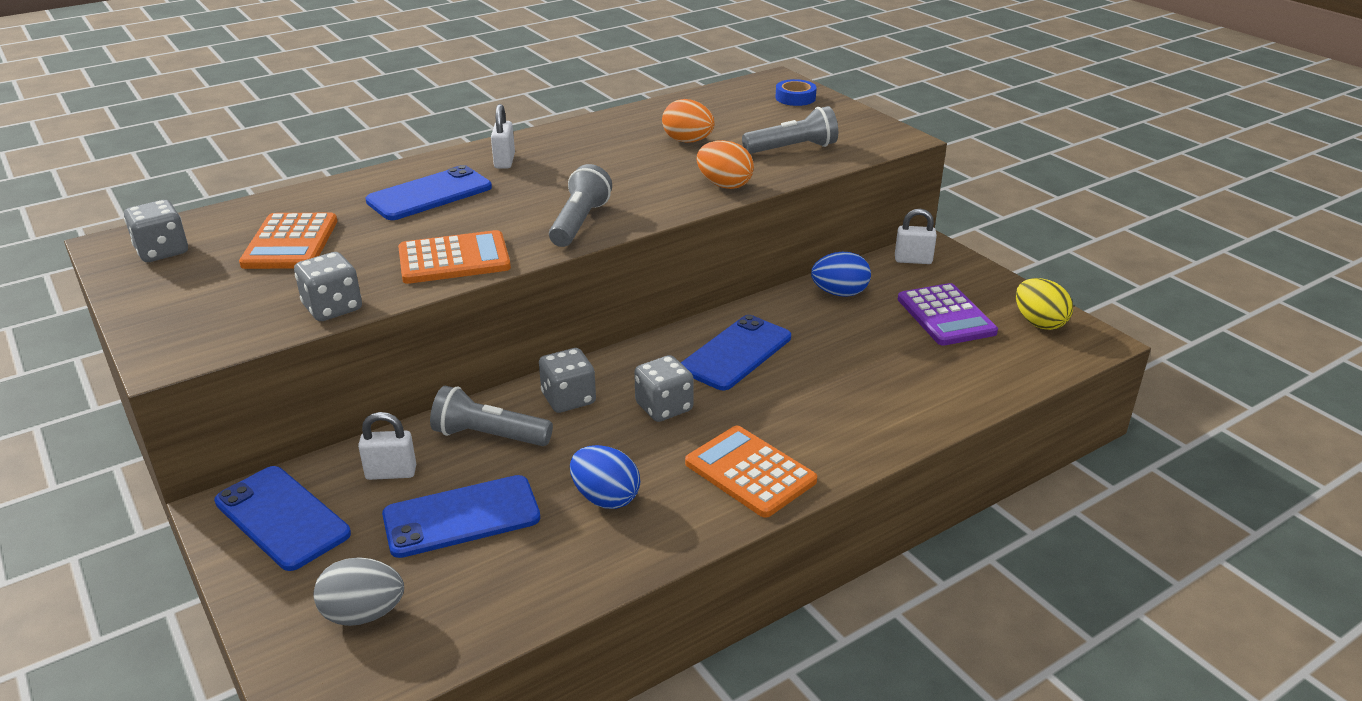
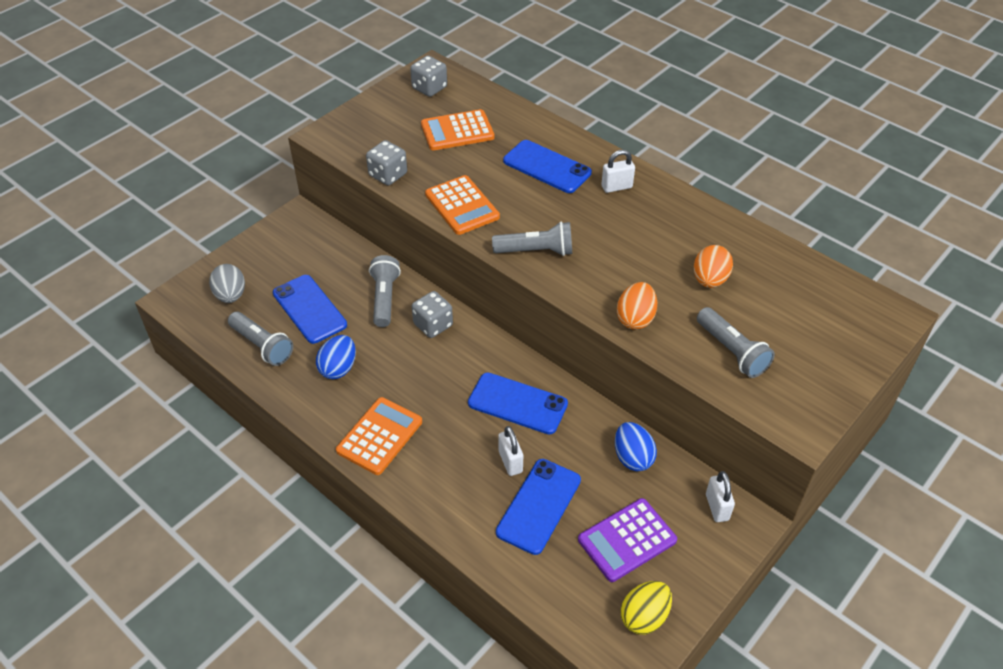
camera: 75 degrees right, 15 degrees up
blue phone [214,466,351,571] -> blue phone moved to [496,459,581,555]
white padlock [358,412,416,480] -> white padlock moved to [499,426,523,476]
grey dice [634,355,694,422] -> none
blue tape [776,79,817,106] -> none
none -> grey flashlight [228,312,293,366]

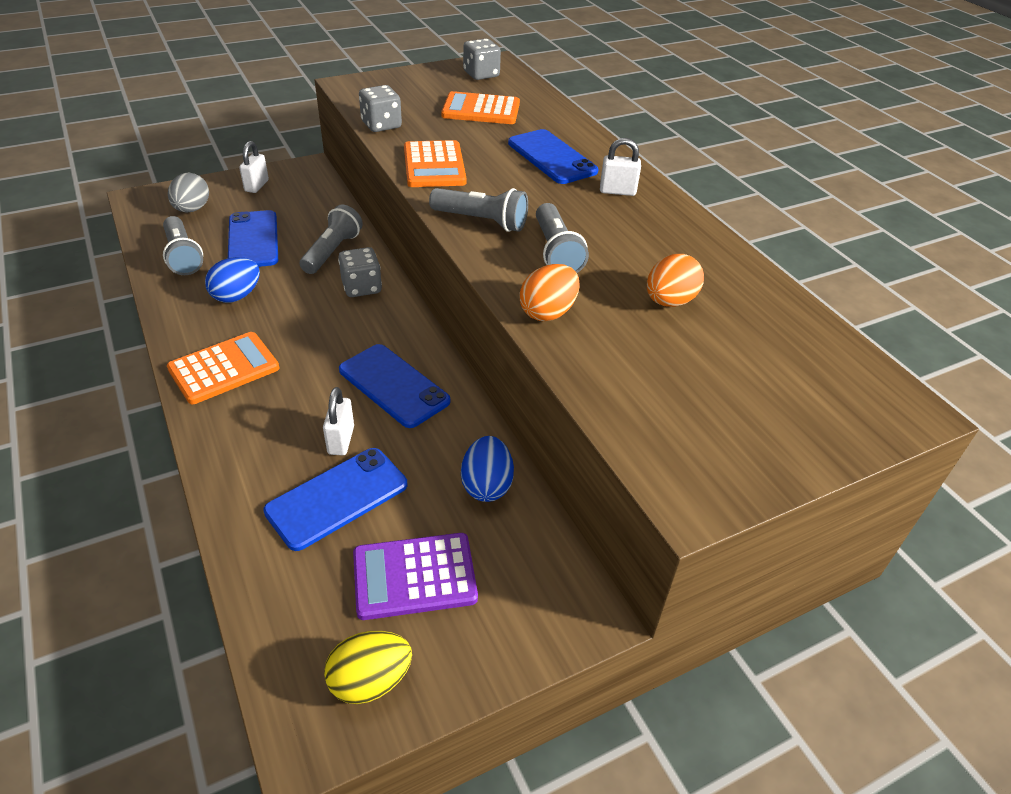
camera: 20 degrees right, 5 degrees down
grey flashlight [697,307,775,378] -> grey flashlight moved to [536,203,589,273]
white padlock [706,471,735,522] -> white padlock moved to [239,141,269,193]

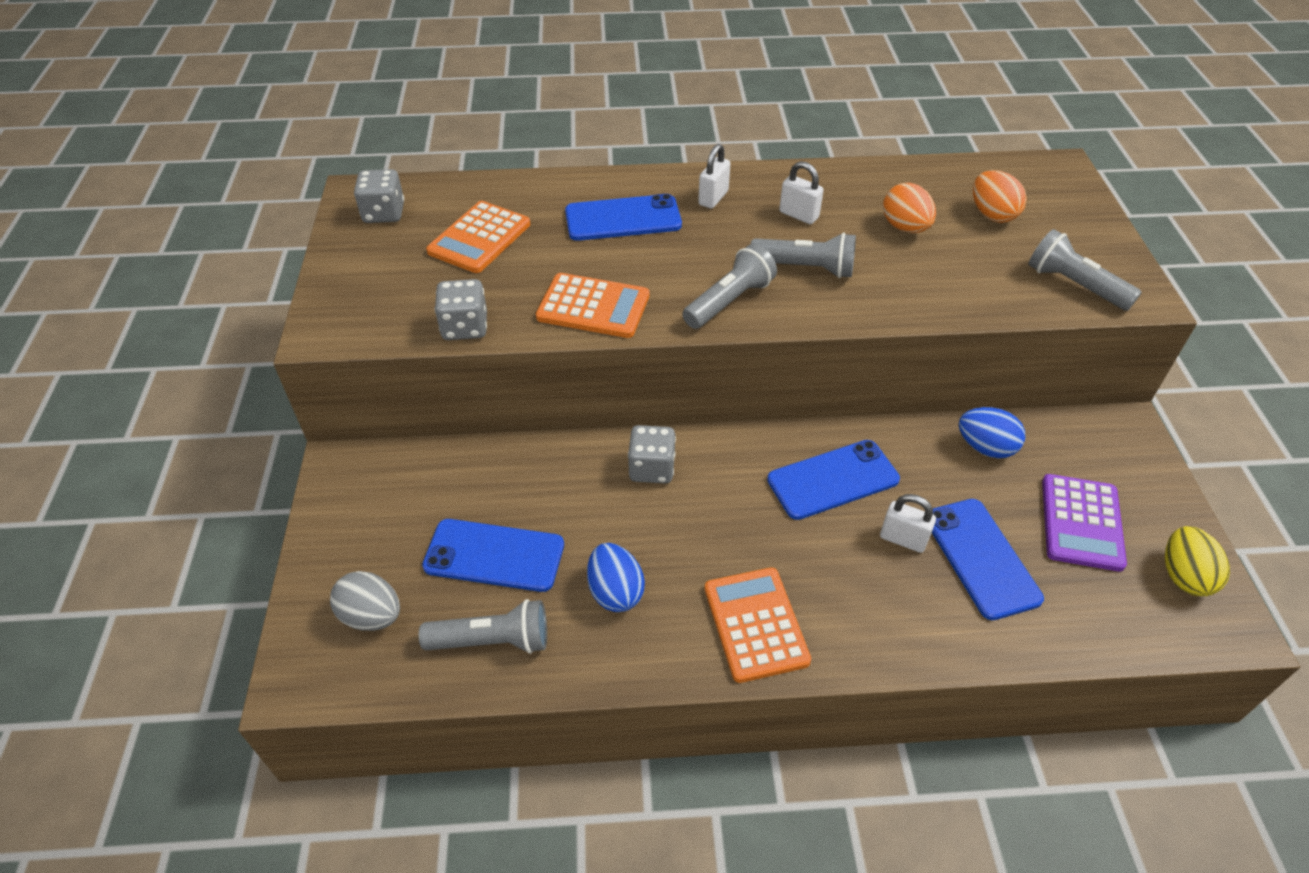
camera: 65 degrees left, 5 degrees up
white padlock [239,141,269,193] -> white padlock moved to [779,161,824,224]
grey flashlight [300,204,363,274] -> grey flashlight moved to [1028,229,1142,311]
orange egg [520,264,580,321] -> orange egg moved to [973,170,1027,223]

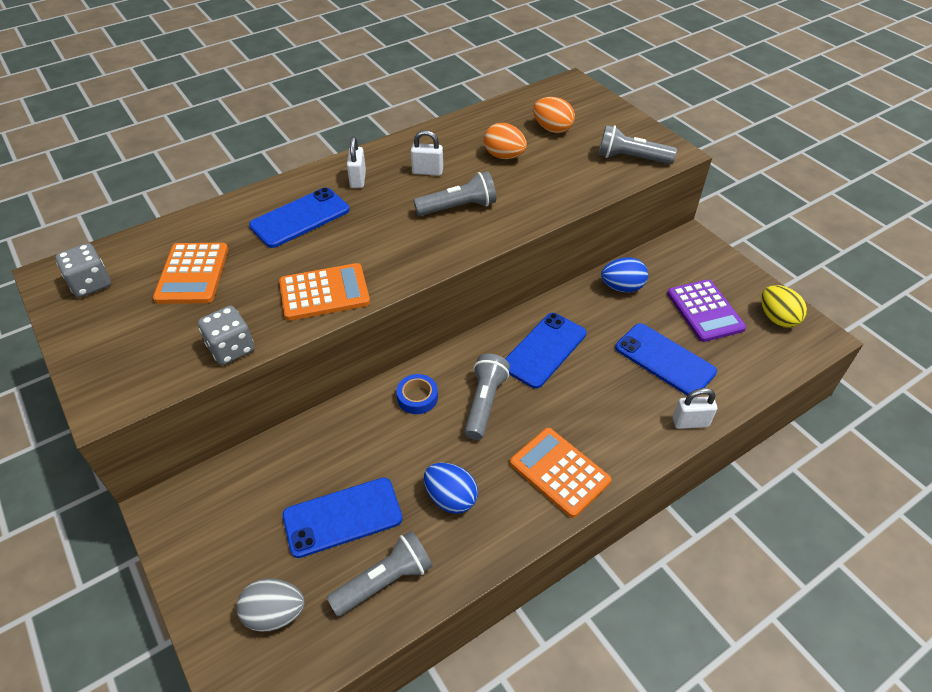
camera: 30 degrees left, 0 degrees up
grey dice [628,425,676,484] -> blue tape [396,374,438,414]
grey flashlight [682,244,777,329] -> grey flashlight moved to [464,354,510,440]
white padlock [880,494,936,553] -> white padlock moved to [673,388,717,429]

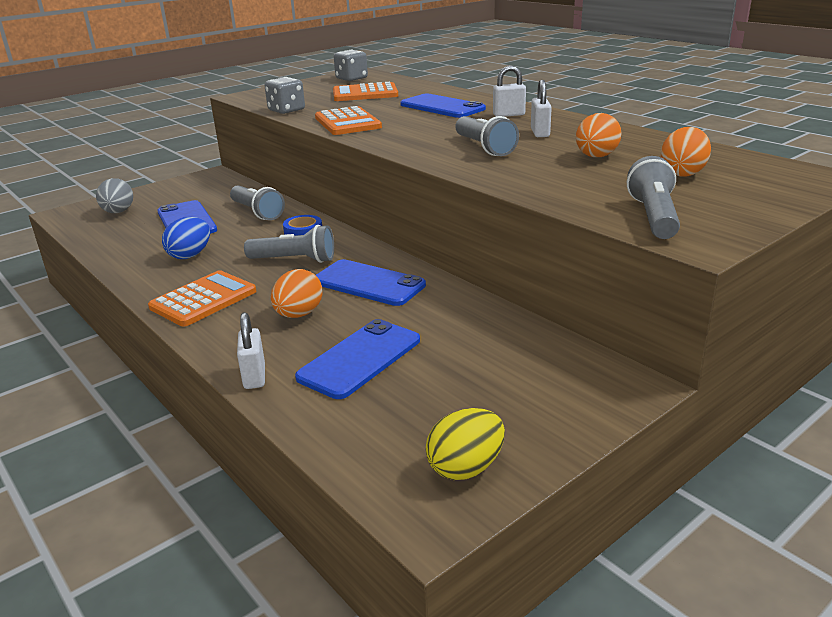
camera: 85 degrees right, 20 degrees down
grey flashlight [327,531,433,616] -> grey flashlight moved to [230,185,285,220]
blue egg [601,257,648,292] -> none
purple calculator [667,279,746,342] -> none
none -> orange egg [271,269,322,318]

